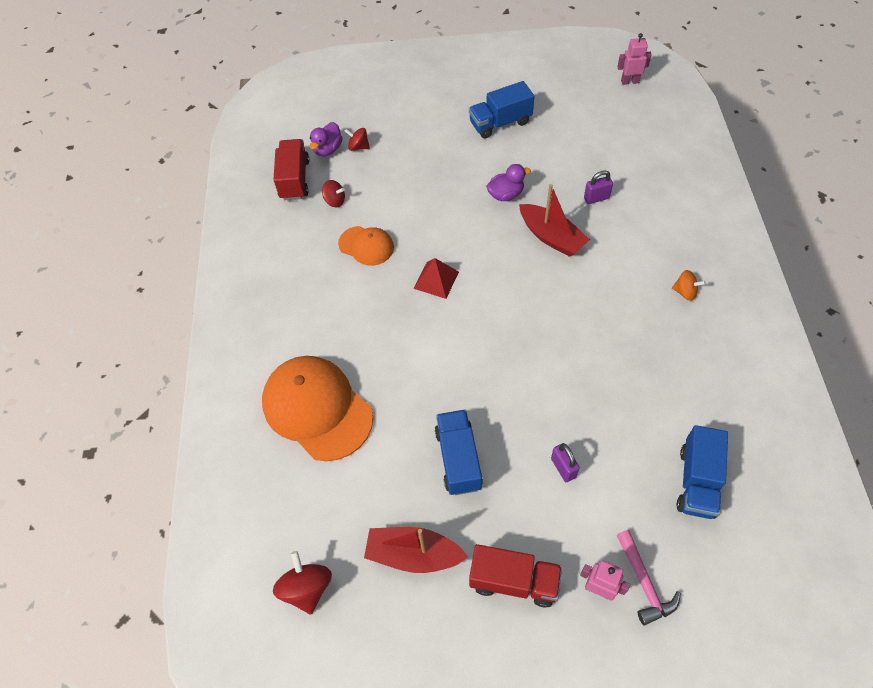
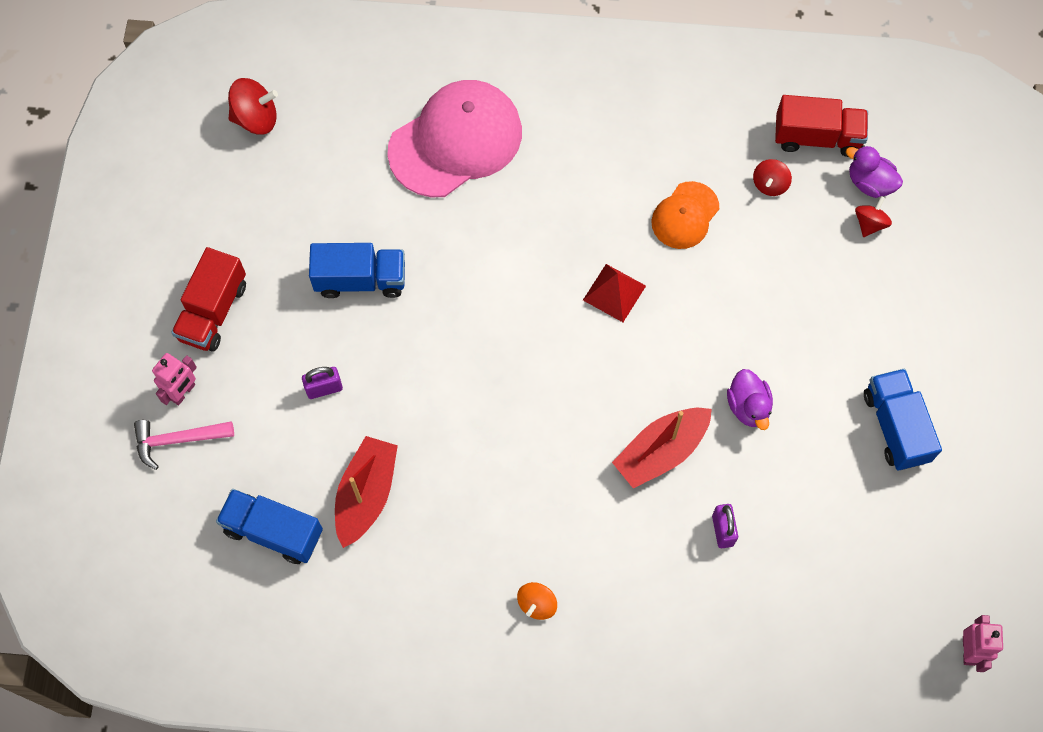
camera: 95 degrees right, 10 degrees up
orange cap [262,356,373,461] -> pink cap [387,80,522,197]
red boat [364,527,468,573] -> red boat moved to [335,436,398,548]

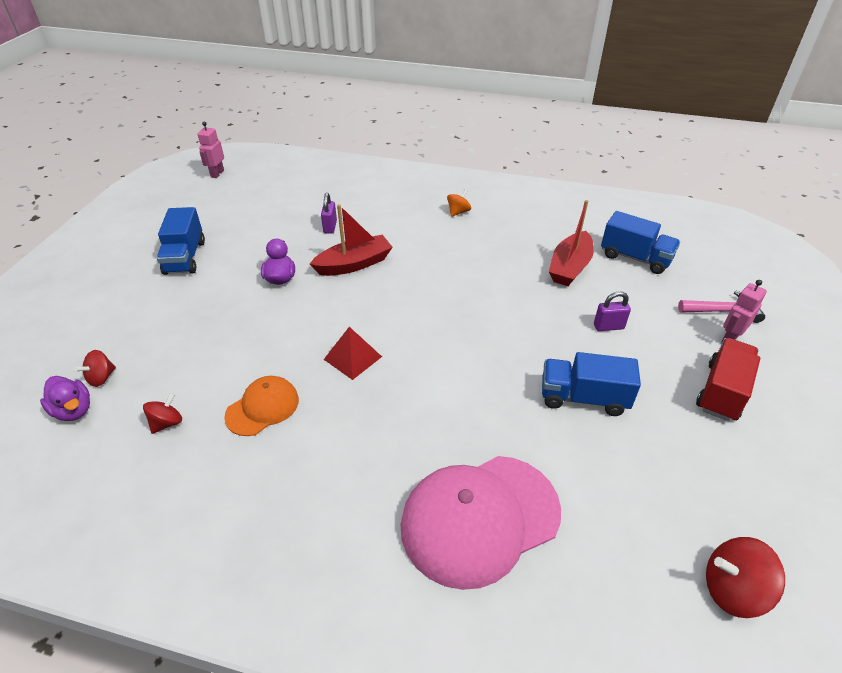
camera: 170 degrees left, 25 degrees down
red truck [775,95,868,157] -> none

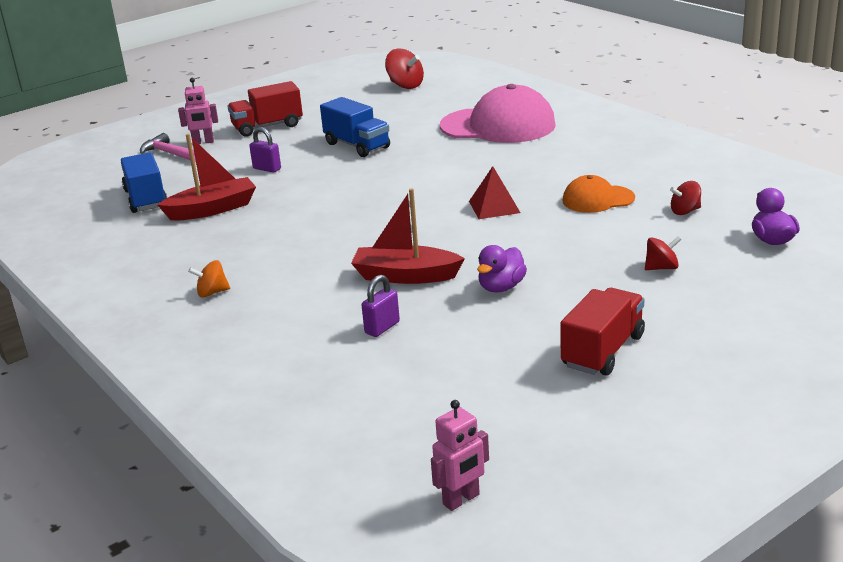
camera: 140 degrees left, 15 degrees down
red spinning top [75,350,116,387] -> red spinning top moved to [645,236,681,270]
blue truck [157,207,205,275] -> red truck [560,288,645,376]

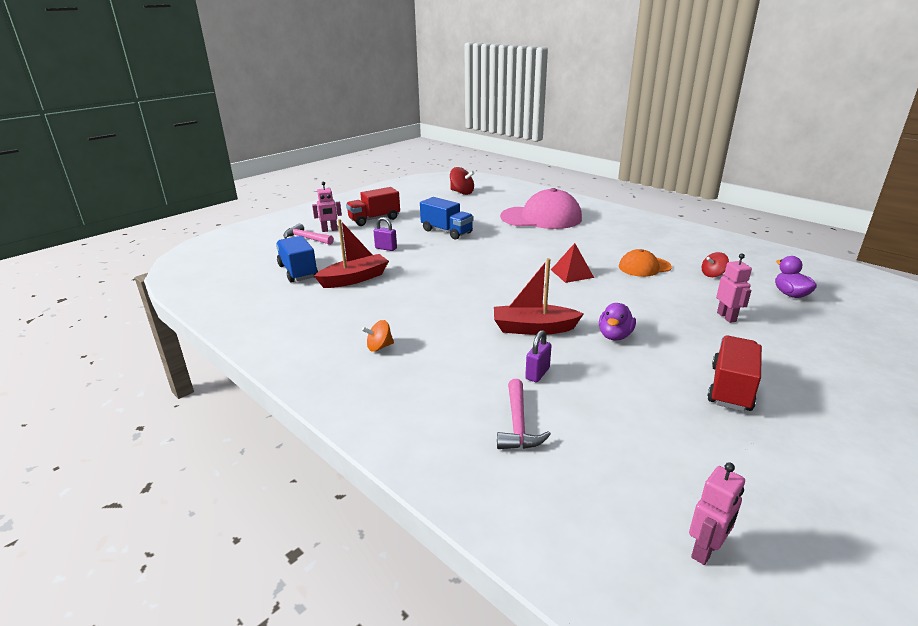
camera: 10 degrees left, 0 degrees up
red spinning top [645,236,681,270] -> pink robot [716,254,752,323]
none -> pink hammer [497,379,551,449]

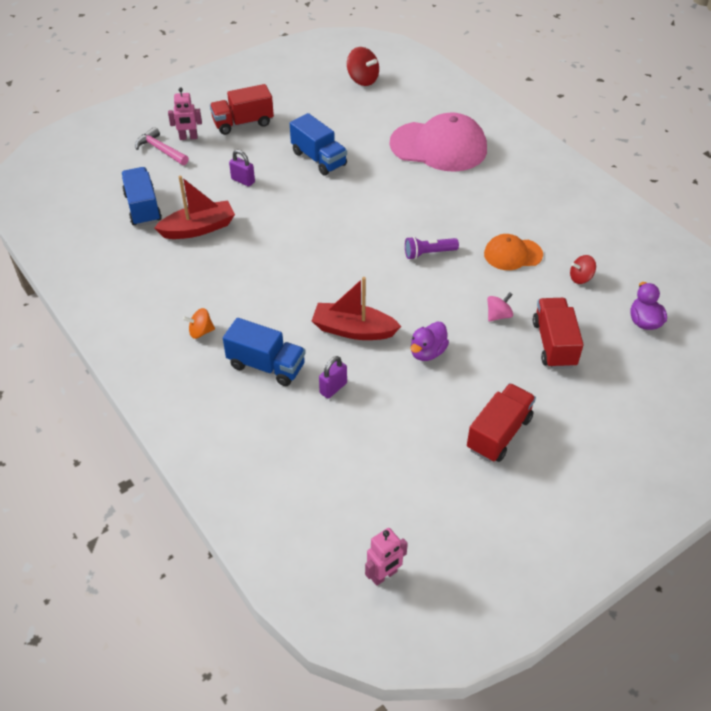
camera: 10 degrees right, 20 degrees up
pink hammer [497,379,551,449] -> none
red pyramid [551,243,594,283] -> purple flashlight [405,237,459,260]
pink robot [716,254,752,323] -> red truck [533,298,584,369]
none -> blue truck [223,318,306,386]
none -> pink spinning top [487,293,513,322]

